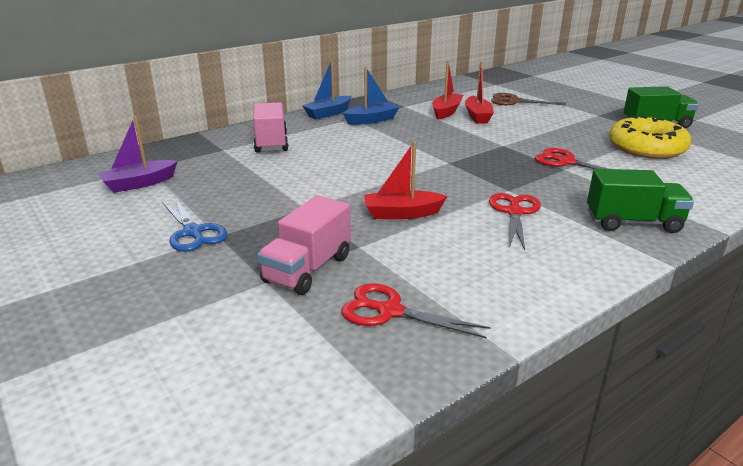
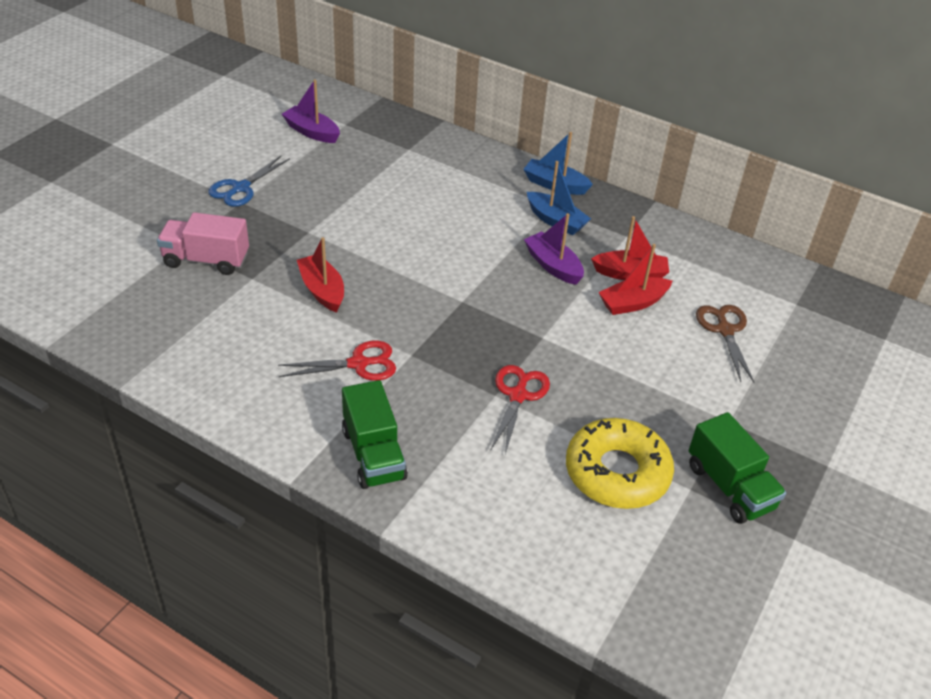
camera: 65 degrees right, 15 degrees up
pink truck [253,102,289,152] -> none
red scissors [341,283,491,338] -> none
none -> purple boat [524,213,584,285]

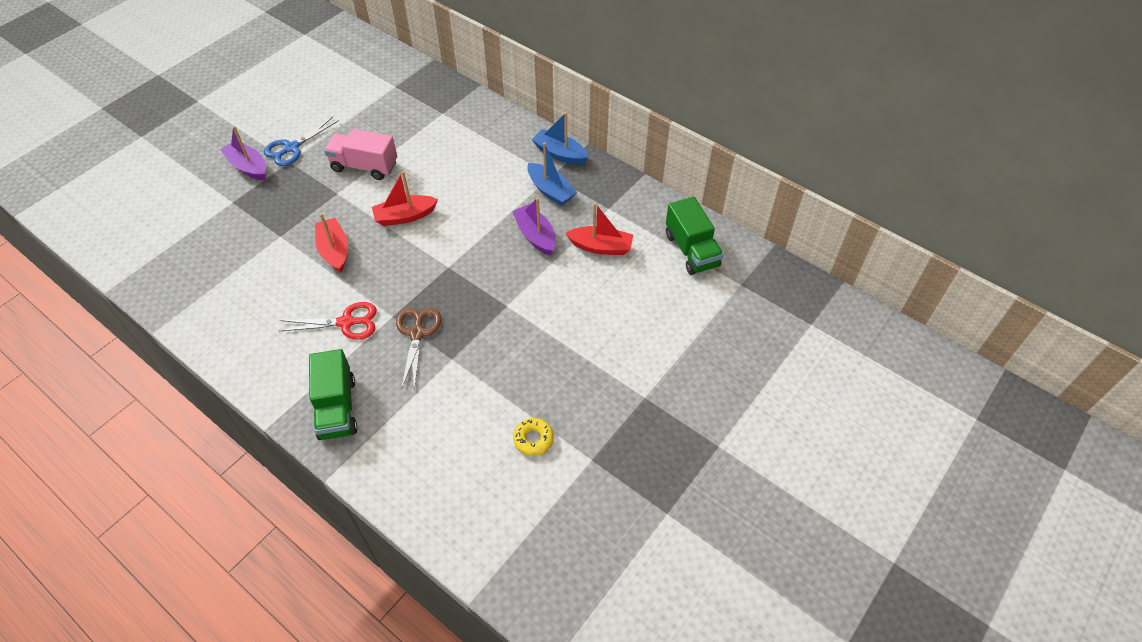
camera: 10 degrees right, 10 degrees up
pink truck [157,212,249,275] -> pink truck moved to [324,129,397,180]
purple boat [282,79,340,143] -> purple boat moved to [220,126,266,180]
red scissors [490,365,550,454] -> none
yellow donut [566,418,674,509] -> yellow donut [513,418,554,456], size x0.45
red boat [598,244,672,315] -> red boat moved to [372,171,438,226]
green truck [689,412,786,524] -> green truck moved to [666,196,724,275]
brown scissors [696,305,755,383] -> brown scissors moved to [396,308,441,390]

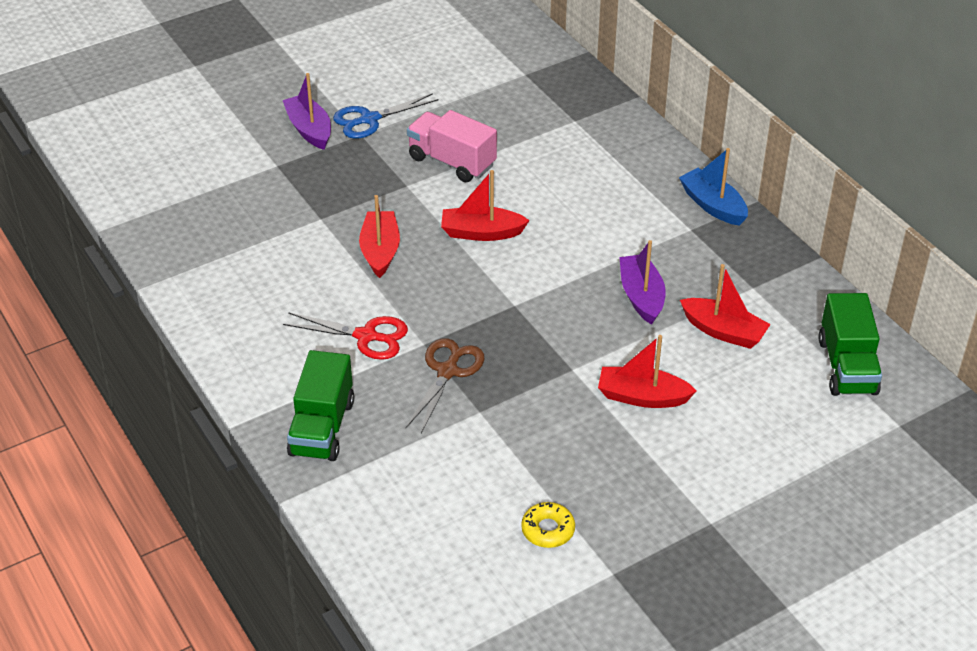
camera: 20 degrees right, 10 degrees down
blue boat [527,142,577,206] -> none
none -> red boat [598,335,697,408]

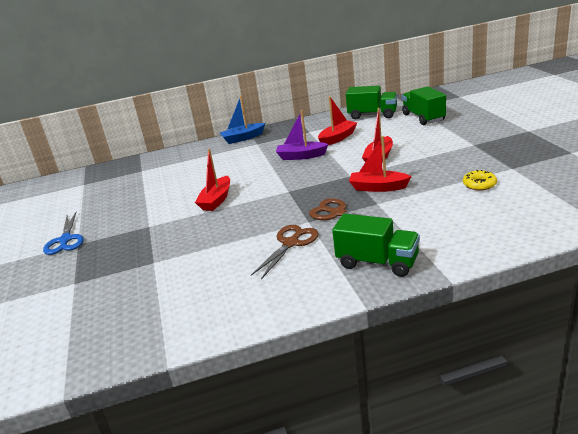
camera: 70 degrees left, 15 degrees down
purple boat [282,73,331,150] -> none
red scissors [283,312,408,360] -> brown scissors [251,225,318,279]
red boat [359,195,400,278] -> red boat moved to [349,136,412,192]
pink truck [407,110,497,182] -> none
none -> green truck [402,86,446,125]

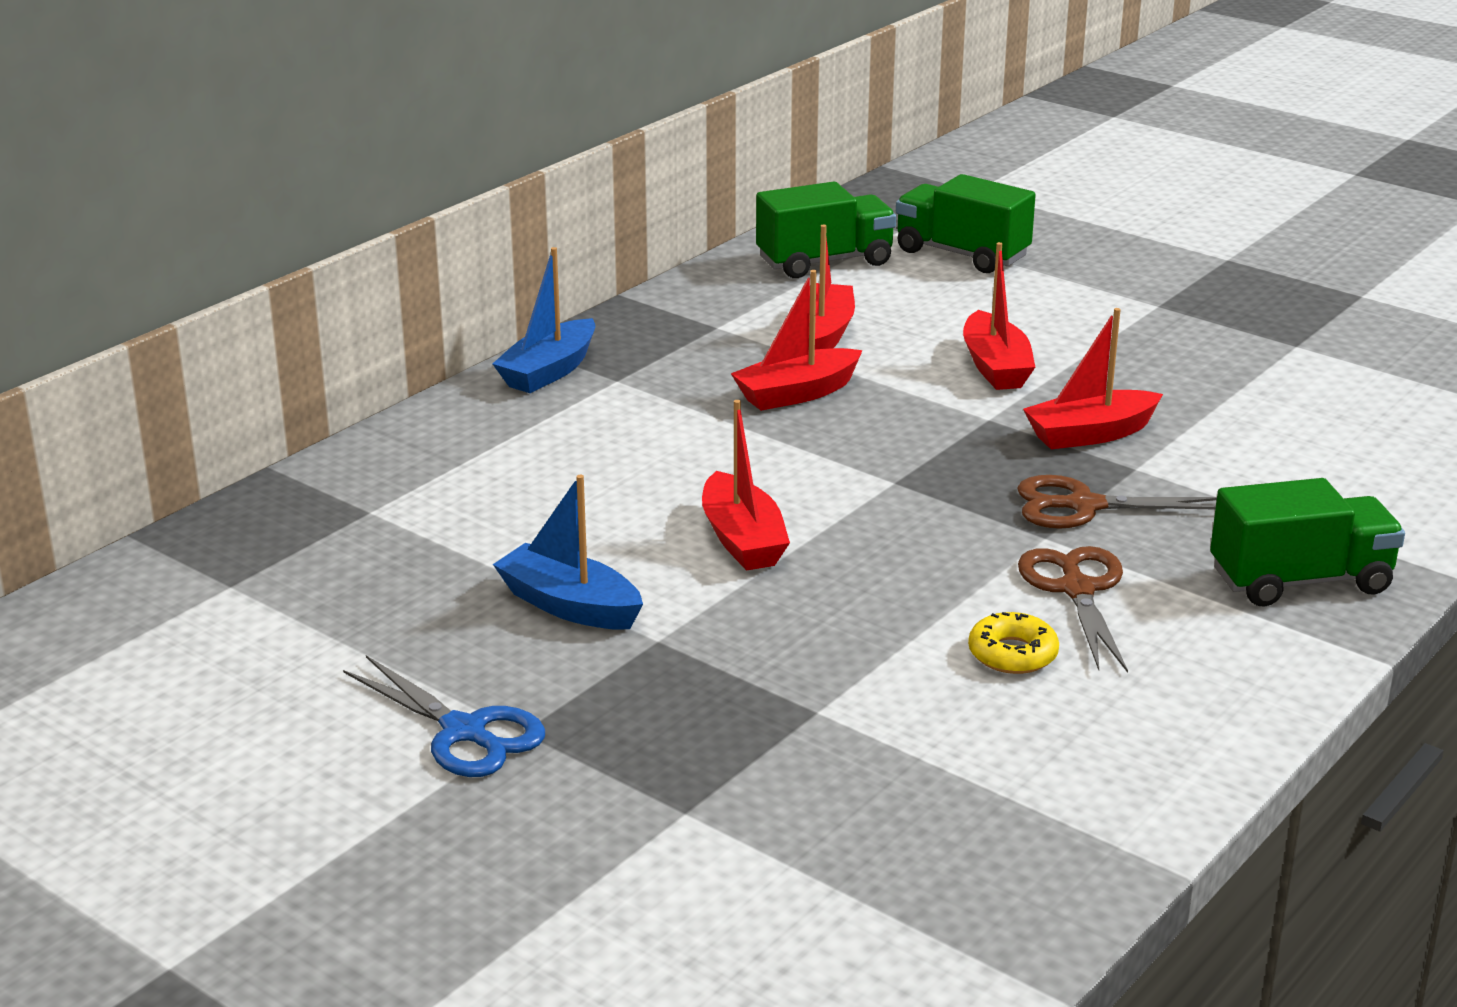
camera: 40 degrees left, 0 degrees up
purple boat [276,110,329,160] -> red boat [731,270,863,411]
yellow donut [463,170,497,191] -> yellow donut moved to [968,612,1059,674]
none -> blue boat [493,475,643,630]

